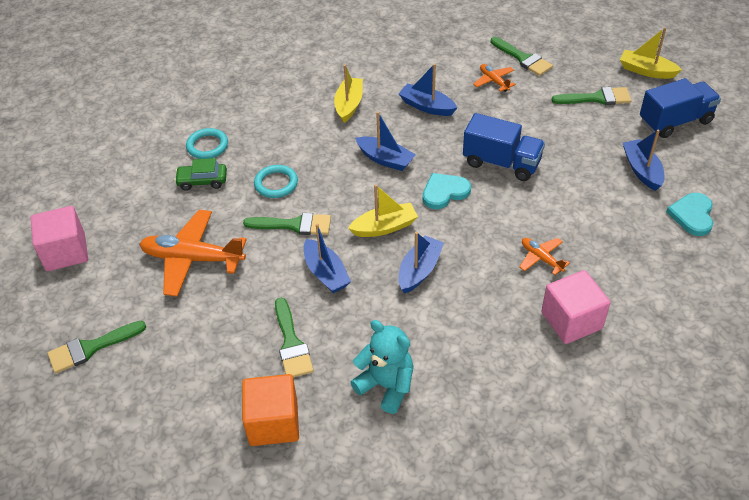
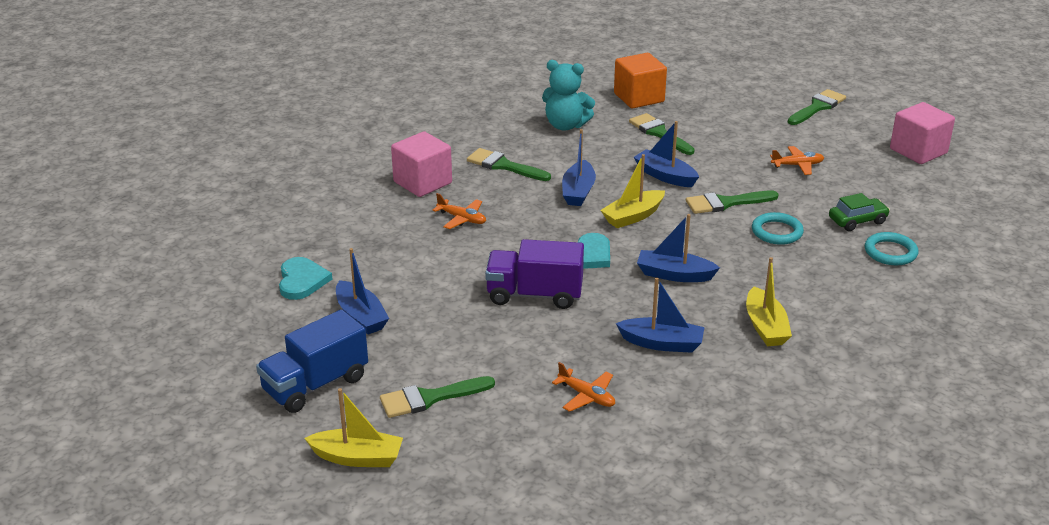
camera: 160 degrees right, 15 degrees down
orange plane [139,210,247,297] -> orange plane [770,146,824,175], size x0.50
blue truck [463,113,545,181] -> purple truck [485,239,584,309]
green brush [490,37,553,76] -> green brush moved to [467,148,551,181]

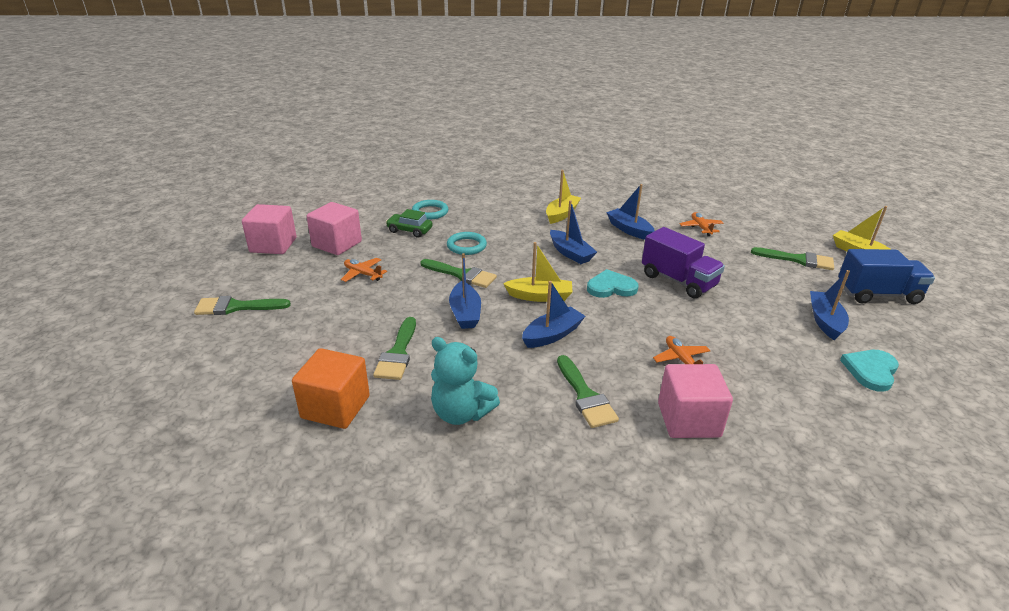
camera: 140 degrees left, 0 degrees up
turquoise teddy bear [542,60,595,131] -> turquoise teddy bear turned 150 degrees clockwise [431,337,500,425]
none -> pink cube [306,202,362,255]

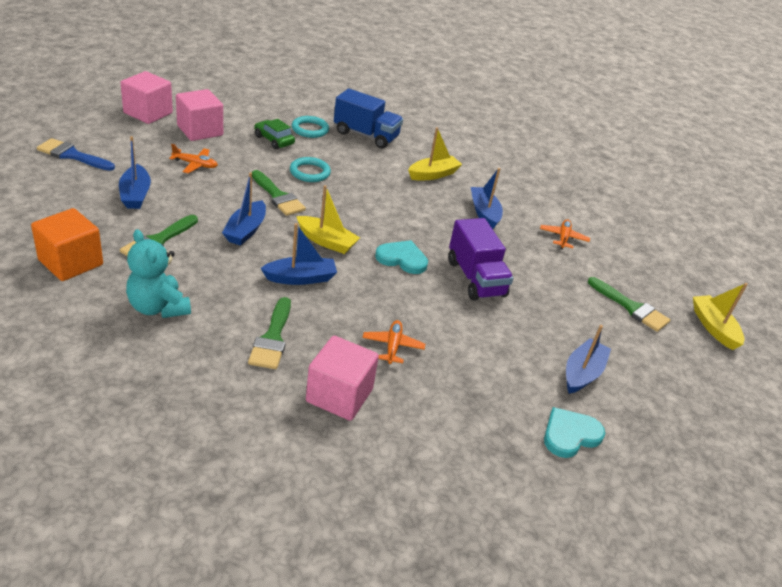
camera: 20 degrees right, 5 degrees up
green brush [194,296,291,315] -> blue brush [37,138,115,171]
orange plane [341,258,387,282] -> orange plane turned 135 degrees clockwise [169,144,218,173]
blue boat [550,200,597,264] -> blue boat moved to [119,136,151,209]
blue truck [838,249,935,304] -> blue truck moved to [334,88,403,148]

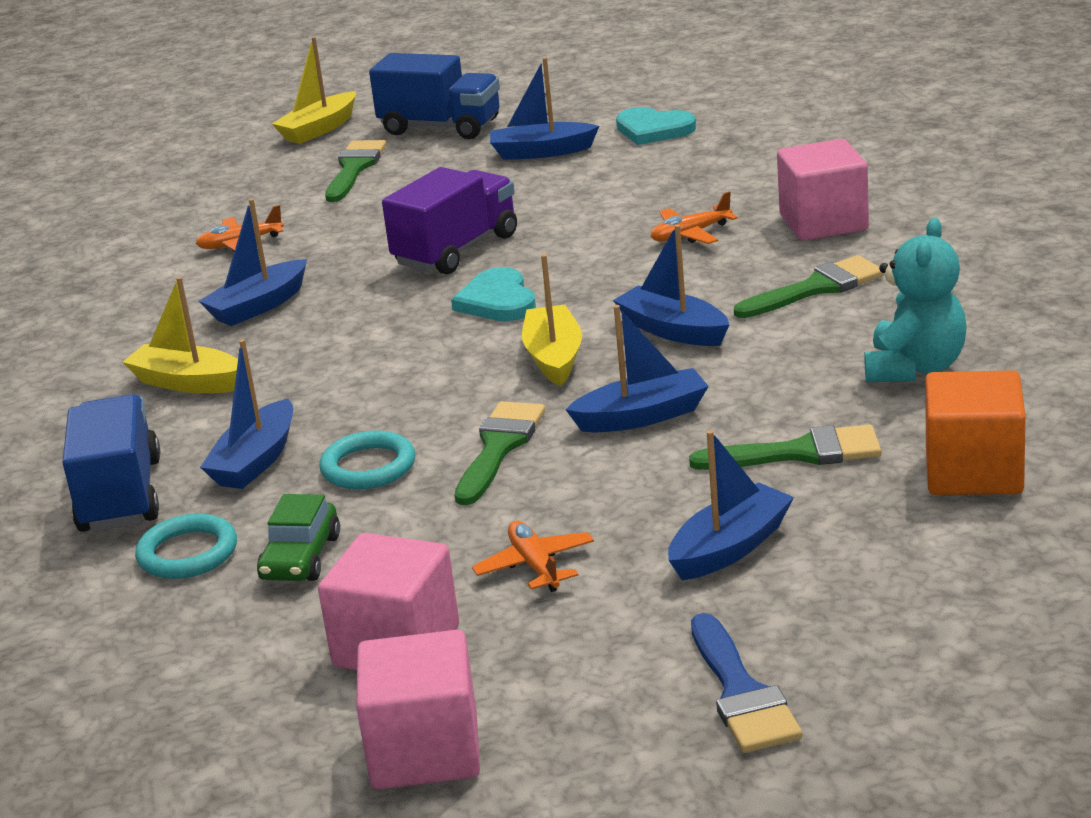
camera: 115 degrees left, 10 degrees down
none -> blue boat [200,339,293,489]
none -> blue truck [369,53,500,139]

